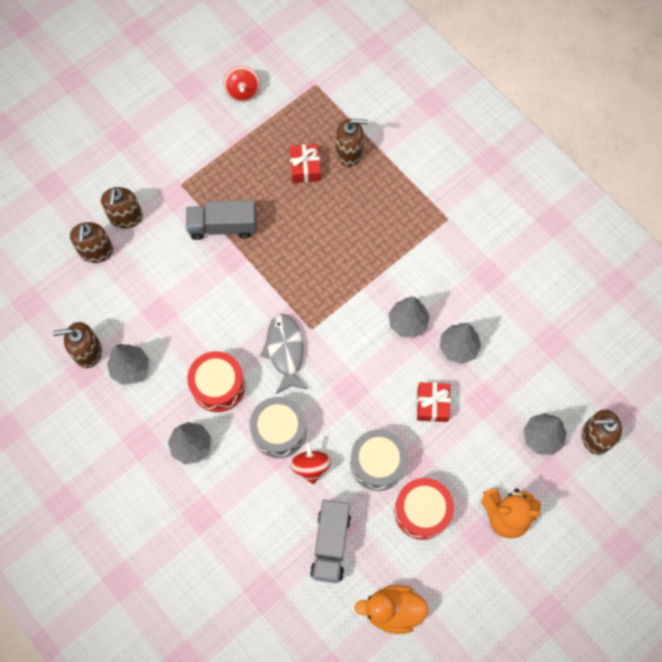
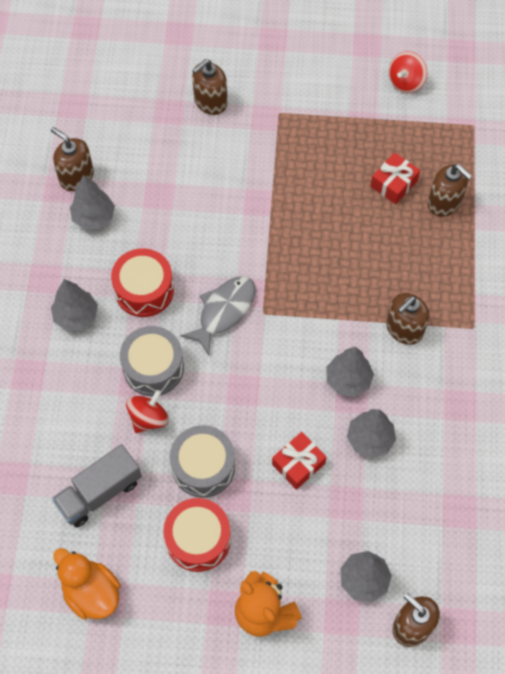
camera: 45 degrees right, 5 degrees down
brown soap dispenser [70,222,113,263] -> brown soap dispenser moved to [386,293,429,345]
grey truck [186,200,257,240] -> none

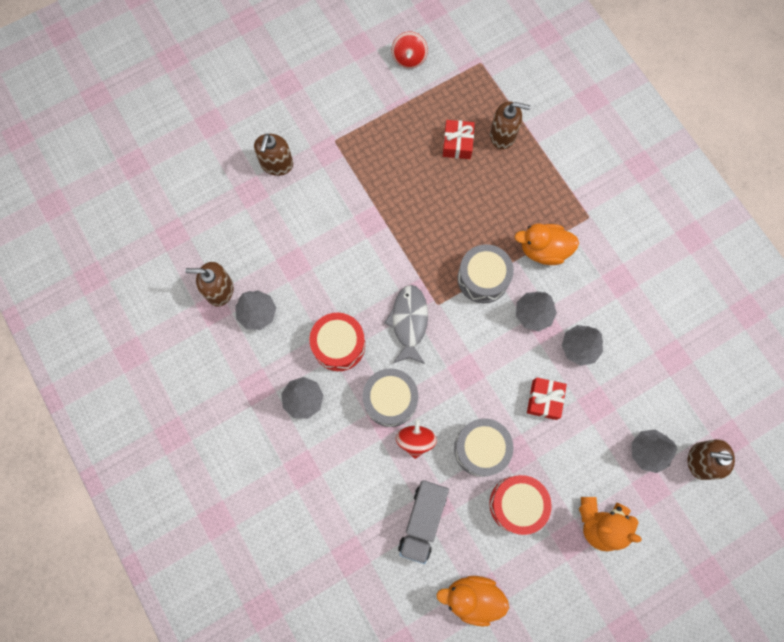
camera: 35 degrees left, 10 degrees up
brown soap dispenser [386,293,429,345] -> orange duck [514,223,579,265]
none -> grey drum [458,244,514,303]

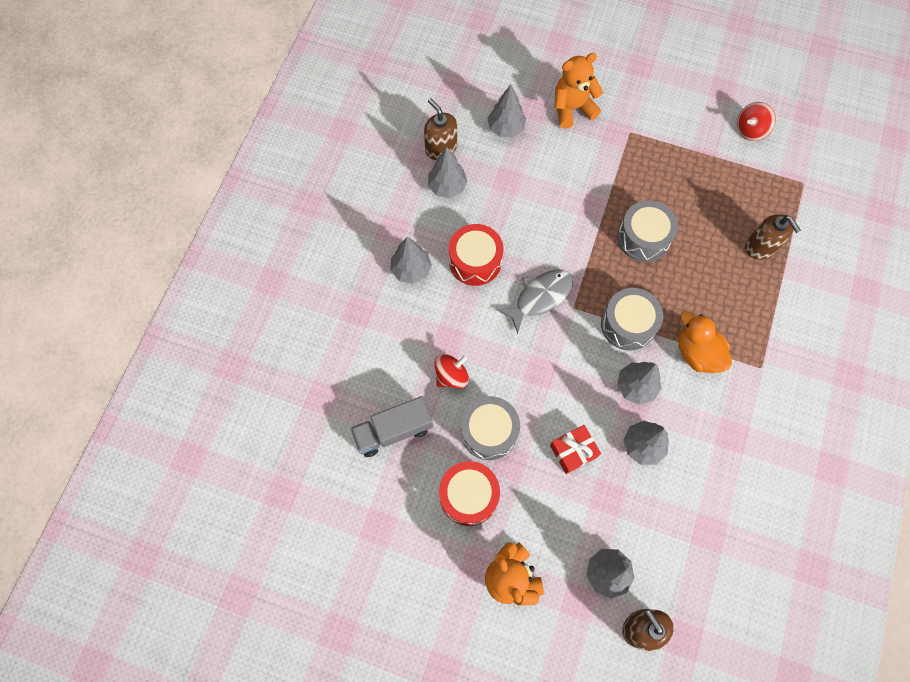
camera: 50 degrees right, 5 degrees down
brown soap dispenser [254,134,293,176] -> orange teddy bear [554,53,603,129]
grey drum [363,368,418,427] -> grey drum moved to [617,200,678,262]
orange duck [436,576,509,626] -> none
red gift [443,120,475,159] -> none
none -> grey tree [488,85,526,137]

